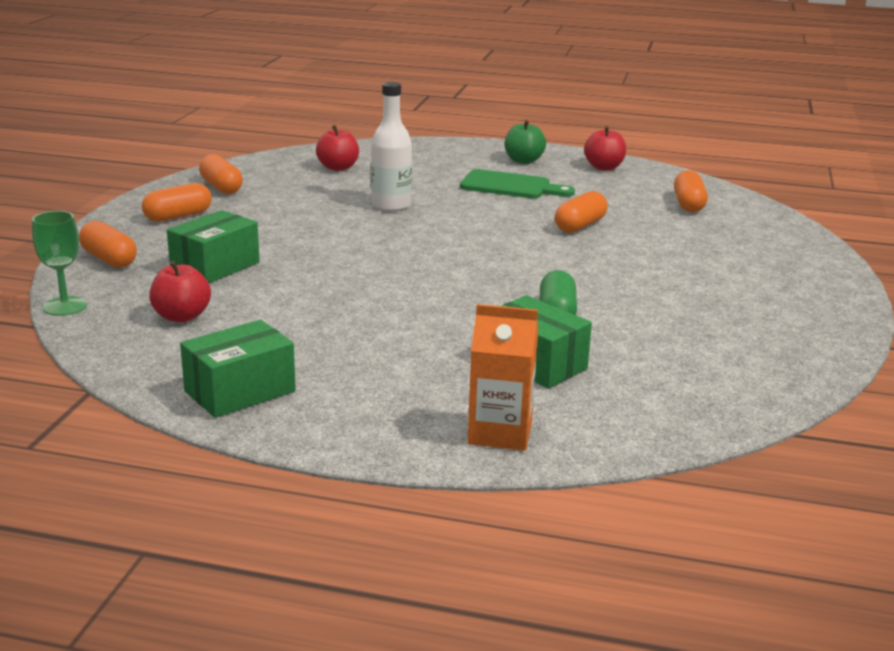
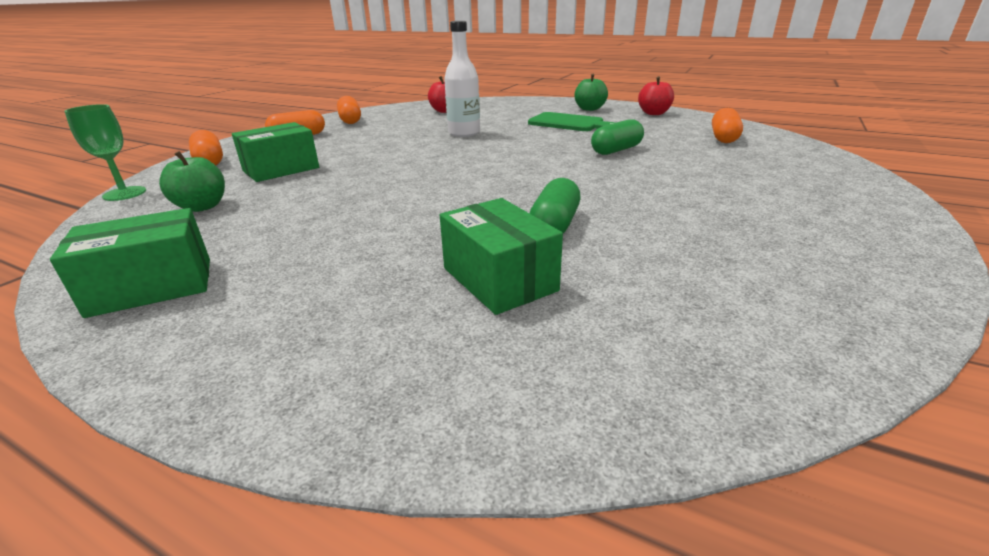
camera: 15 degrees right, 5 degrees up
red apple [149,261,211,322] -> green apple [159,151,225,212]
orange carton [468,304,538,451] -> none
orange capsule [555,191,608,233] -> green capsule [591,120,644,155]

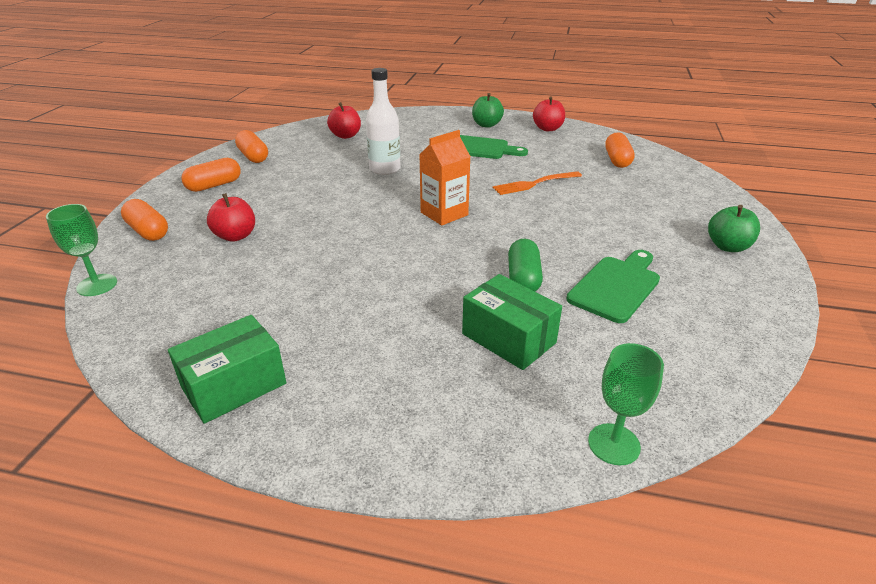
camera: 15 degrees left, 5 degrees up
green apple [159,151,225,212] -> green apple moved to [708,205,760,252]
green box [232,122,319,182] -> red apple [207,193,255,242]
green capsule [591,120,644,155] -> orange fork [493,171,582,195]
none -> orange carton [419,130,471,225]
none -> green cutting board [566,250,660,323]
none -> green goblet [588,343,664,465]

